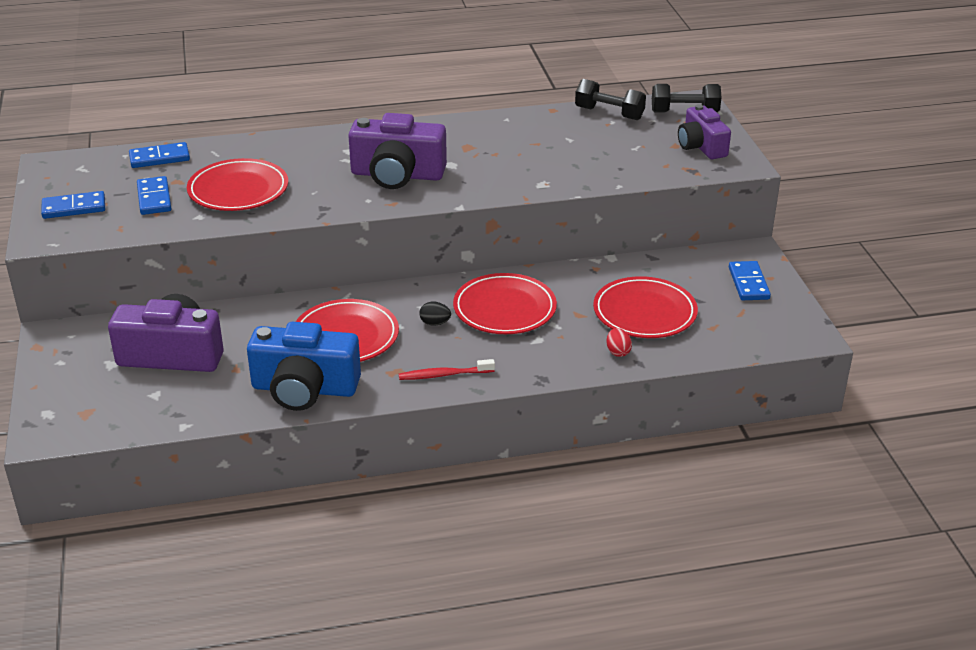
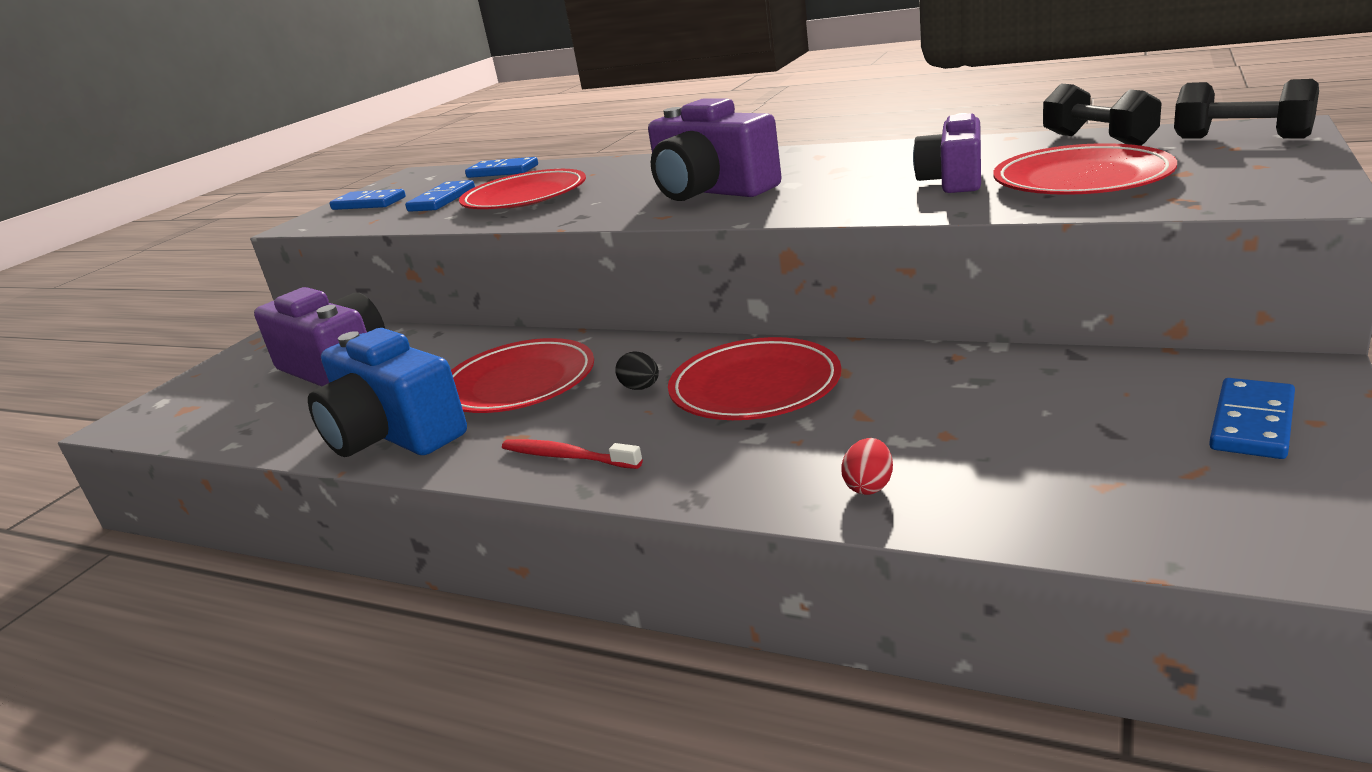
camera: 40 degrees right, 10 degrees down
red plate [593,276,698,338] -> red plate moved to [993,143,1177,195]
purple camera [678,104,731,159] -> purple camera moved to [913,113,981,193]

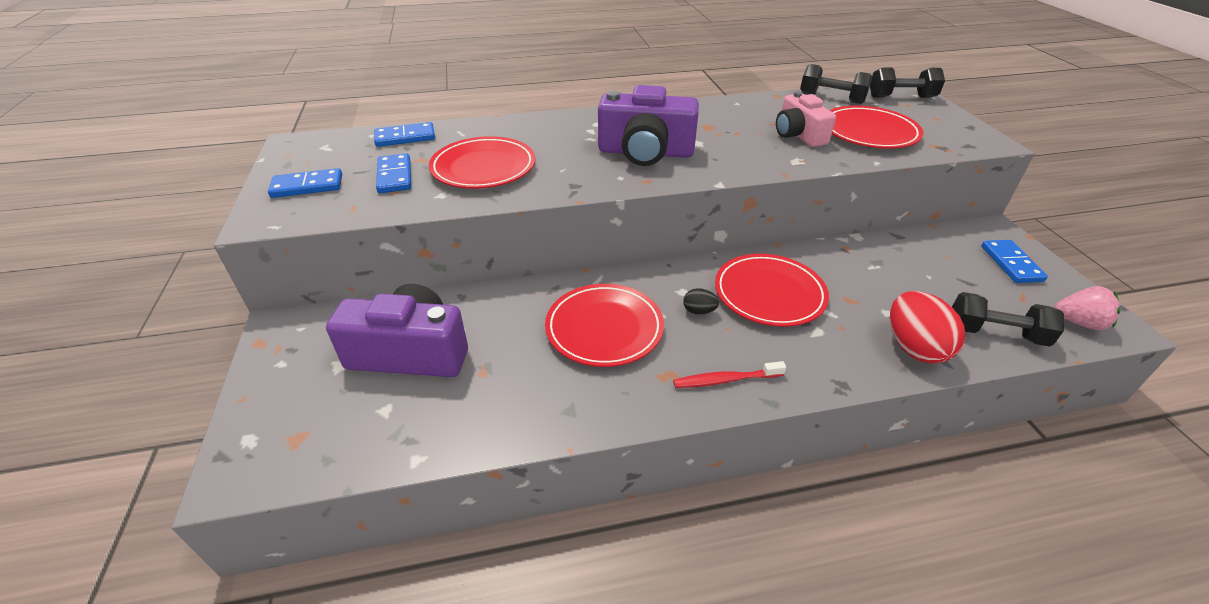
camera: 40 degrees left, 15 degrees up
blue camera [308,328,467,457] -> none
red egg [841,438,893,495] -> red egg [890,291,966,364], size x2.10
purple camera [913,113,981,193] -> pink camera [776,91,836,147]
none -> black dumbbell [952,292,1064,347]
none -> pink strawberry [1054,286,1121,330]

